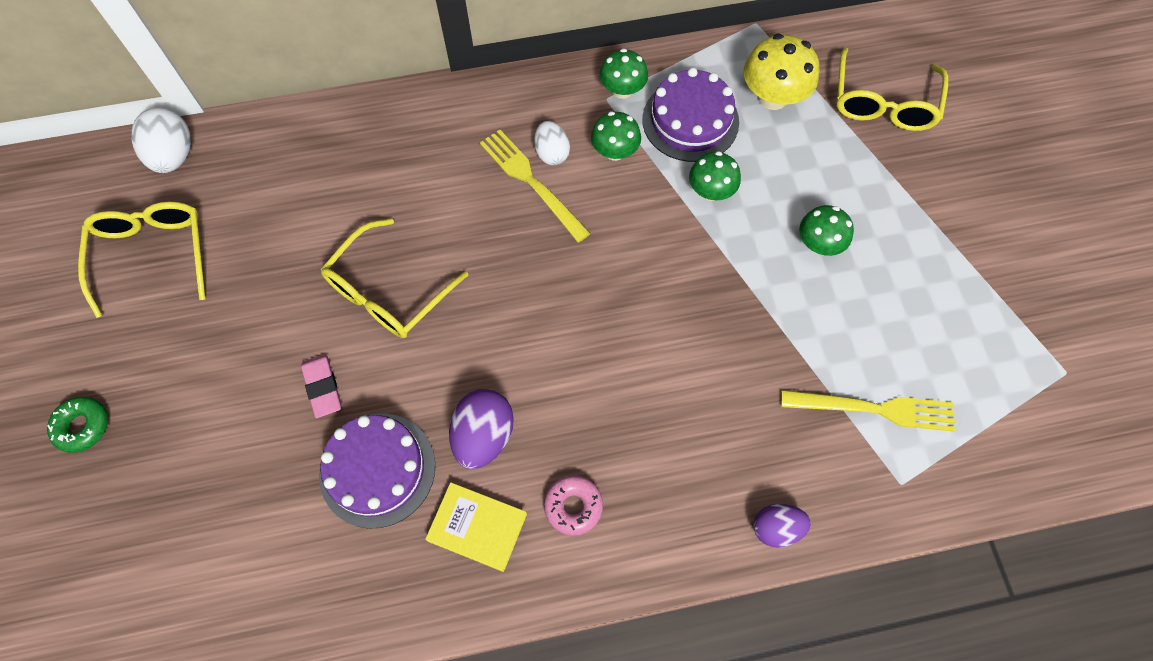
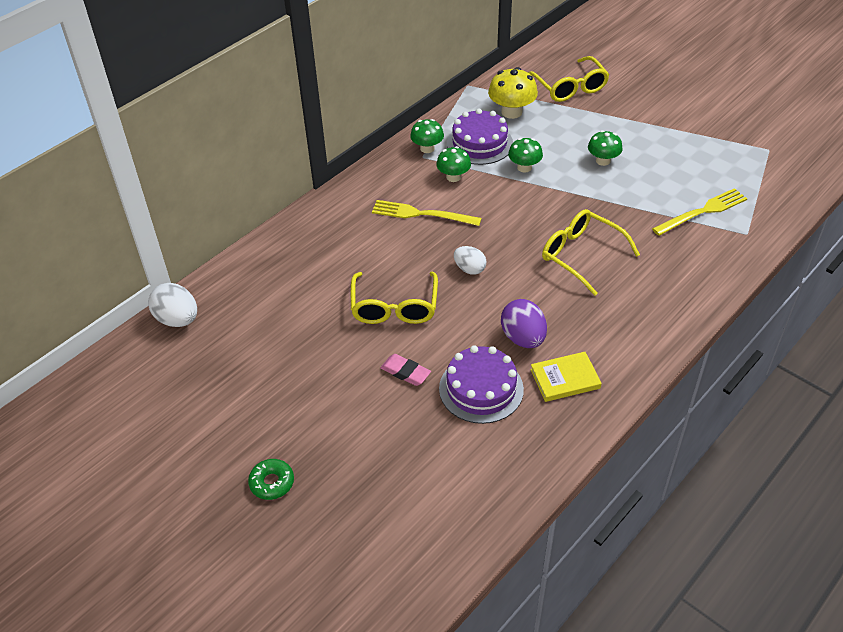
camera: 35 degrees left, 20 degrees down
yellow glasses [78,202,205,318] -> yellow glasses moved to [542,209,640,296]
white egg [534,121,570,165] -> white egg moved to [454,246,486,275]
pink donut [544,475,603,535] -> none
purple egg [753,504,811,548] -> none

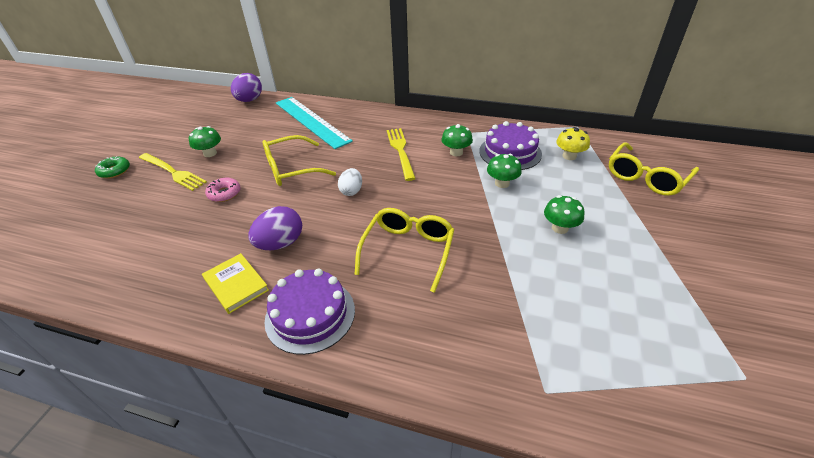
camera: 65 degrees right, 5 degrees down
white egg [148,283,197,327] -> purple egg [231,73,262,102]
pink eraser [380,354,431,386] -> pink donut [205,178,241,202]
green mushroom [410,119,444,153] -> green mushroom moved to [189,126,221,157]
purple cake [439,345,524,424] -> purple cake moved to [264,268,355,355]
yellow mushroom [488,67,538,119] -> yellow mushroom [556,127,590,160], size x0.66
yellow fork [652,188,747,236] -> yellow fork moved to [139,153,207,191]
none -> turquoise ruler [276,97,353,149]

